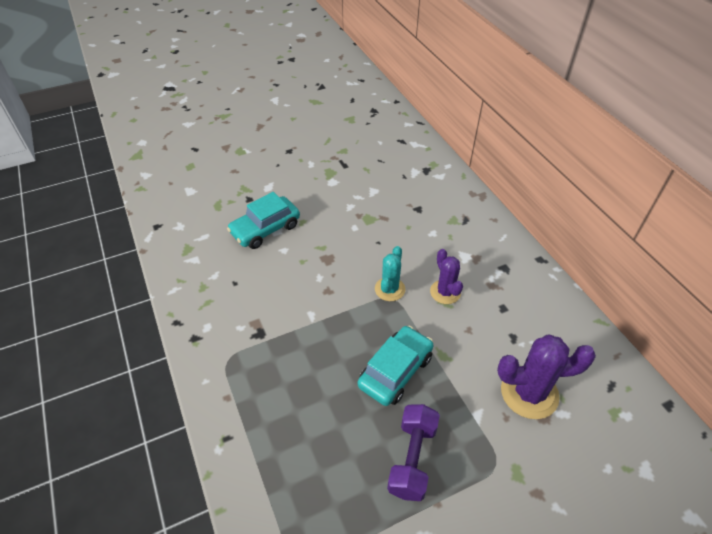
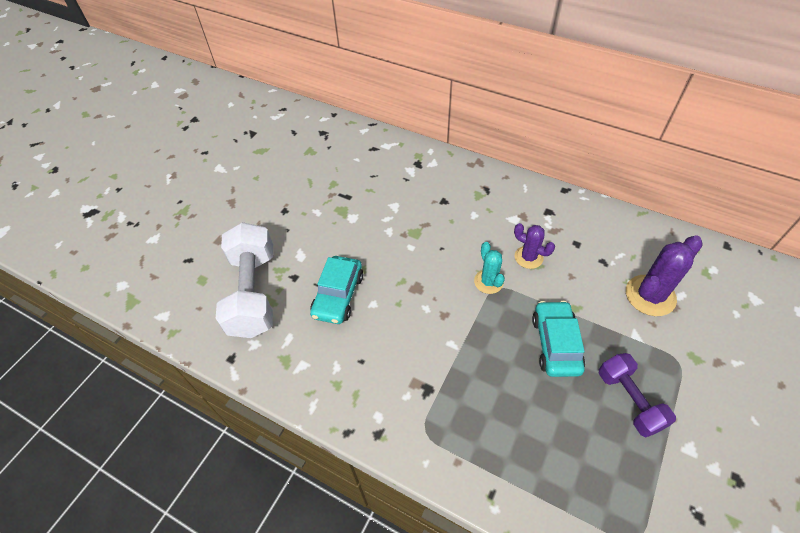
camera: 35 degrees left, 5 degrees up
none -> white dumbbell [216,222,273,338]

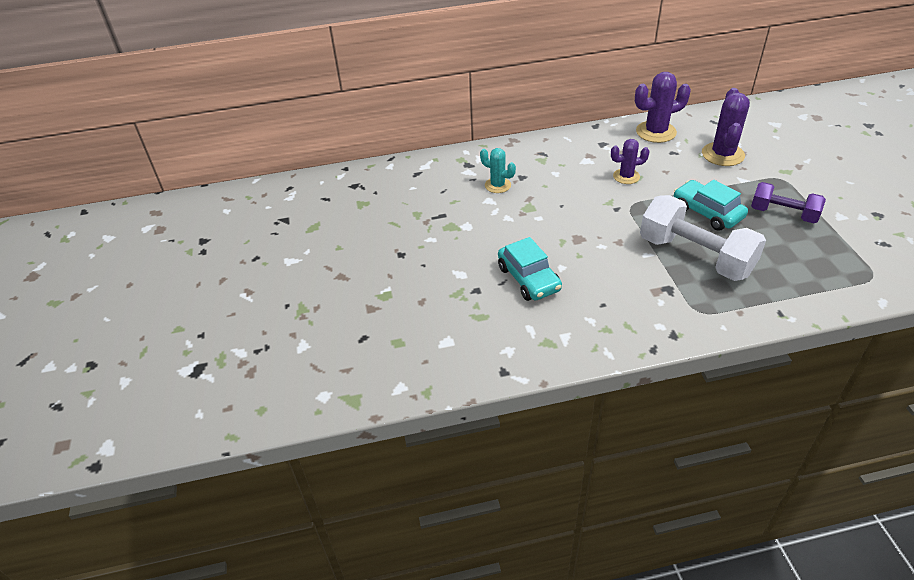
camera: 40 degrees left, 10 degrees down
white dumbbell [216,222,273,338] -> white dumbbell moved to [640,195,766,281]
turquoise cactus [474,242,505,294] -> turquoise cactus moved to [480,148,516,193]
none -> purple cactus [635,72,691,143]

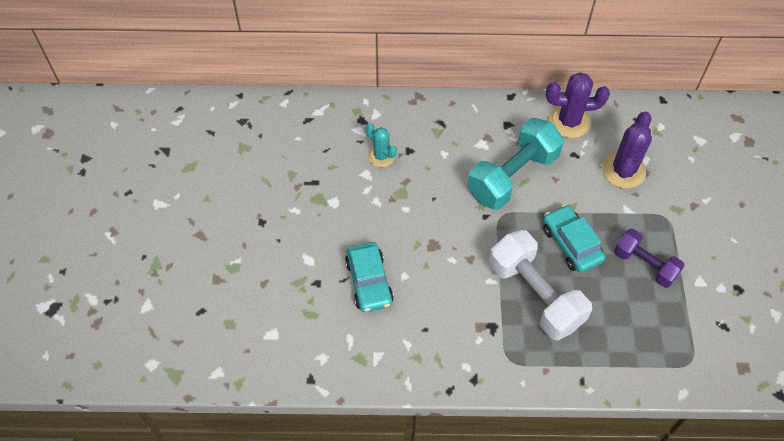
camera: 10 degrees right, 15 degrees up
purple cactus [611,139,650,184] -> turquoise dumbbell [467,118,564,210]

